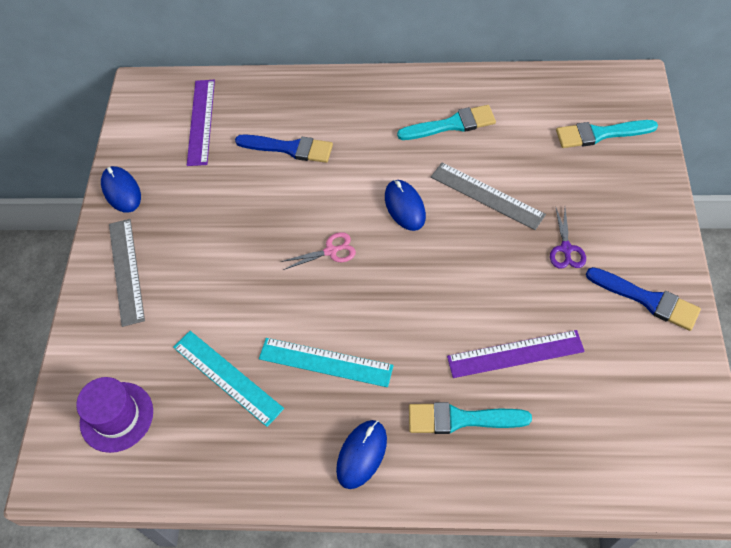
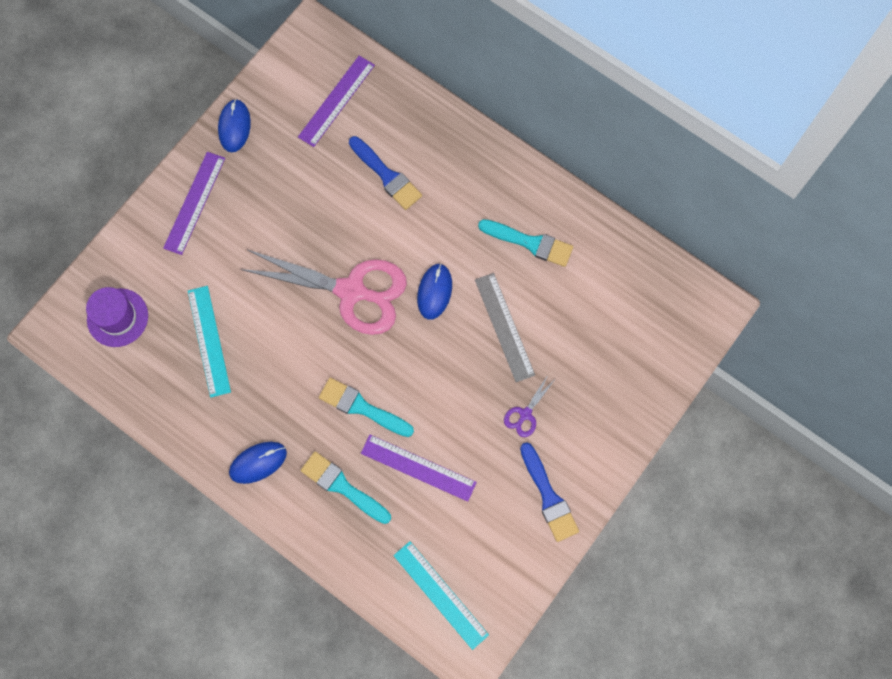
camera: 30 degrees right, 15 degrees up
grey ruler [109,219,145,327] -> purple ruler [163,152,225,255]
turquoise ruler [259,338,394,387] -> turquoise ruler moved to [393,541,489,650]
pink scissors [281,232,356,270] -> pink scissors [240,250,407,335], size x2.45
turquoise brush [556,120,658,148] -> turquoise brush moved to [319,378,414,437]

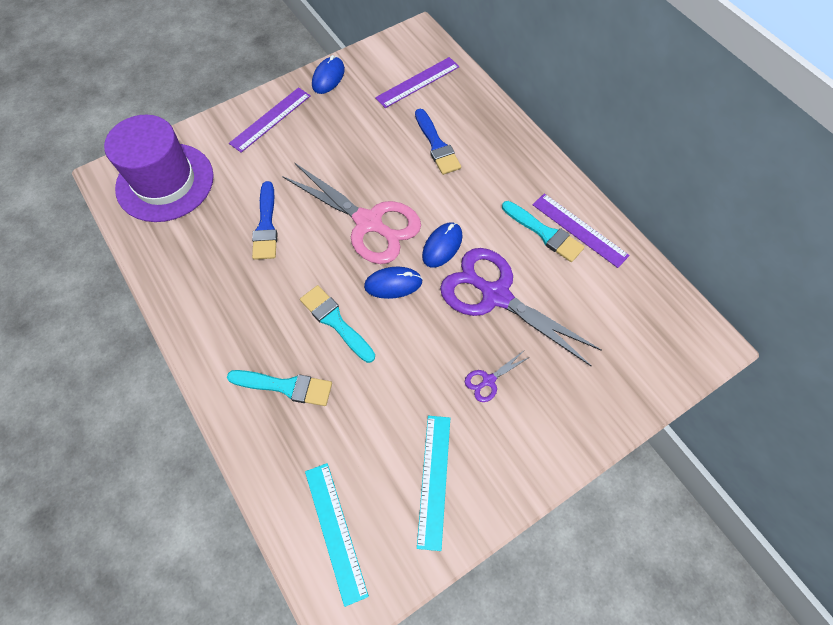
camera: 20 degrees right, 10 degrees down
purple hat [86,287,148,347] -> purple hat [104,115,214,222], size x1.75
turquoise ruler [188,286,231,398] -> turquoise ruler moved to [417,416,450,551]
blue mouse [229,442,287,484] -> blue mouse moved to [364,267,423,299]
turquoise brush [301,451,391,524] -> turquoise brush turned 135 degrees clockwise [227,370,332,406]
purple ruler [361,435,477,502] -> purple ruler moved to [532,193,630,268]
grey ruler [475,273,535,382] -> purple scissors [440,248,602,366]
blue brush [520,442,579,542] -> blue brush moved to [252,181,277,260]

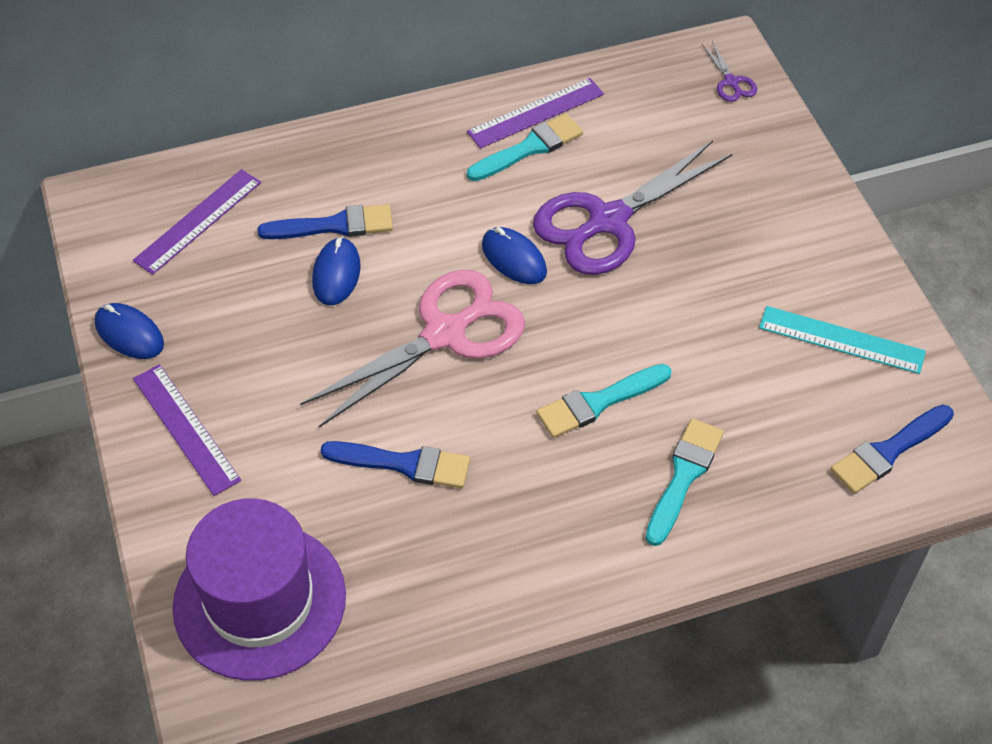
camera: 75 degrees left, 10 degrees down
turquoise ruler [305,463,369,607] -> blue brush [831,405,954,494]
blue mouse [364,267,423,299] -> blue mouse moved to [312,237,361,306]
purple ruler [375,57,459,108] -> purple ruler turned 60 degrees clockwise [133,169,261,275]
purple scissors [465,352,530,402] -> purple scissors moved to [702,41,757,102]

